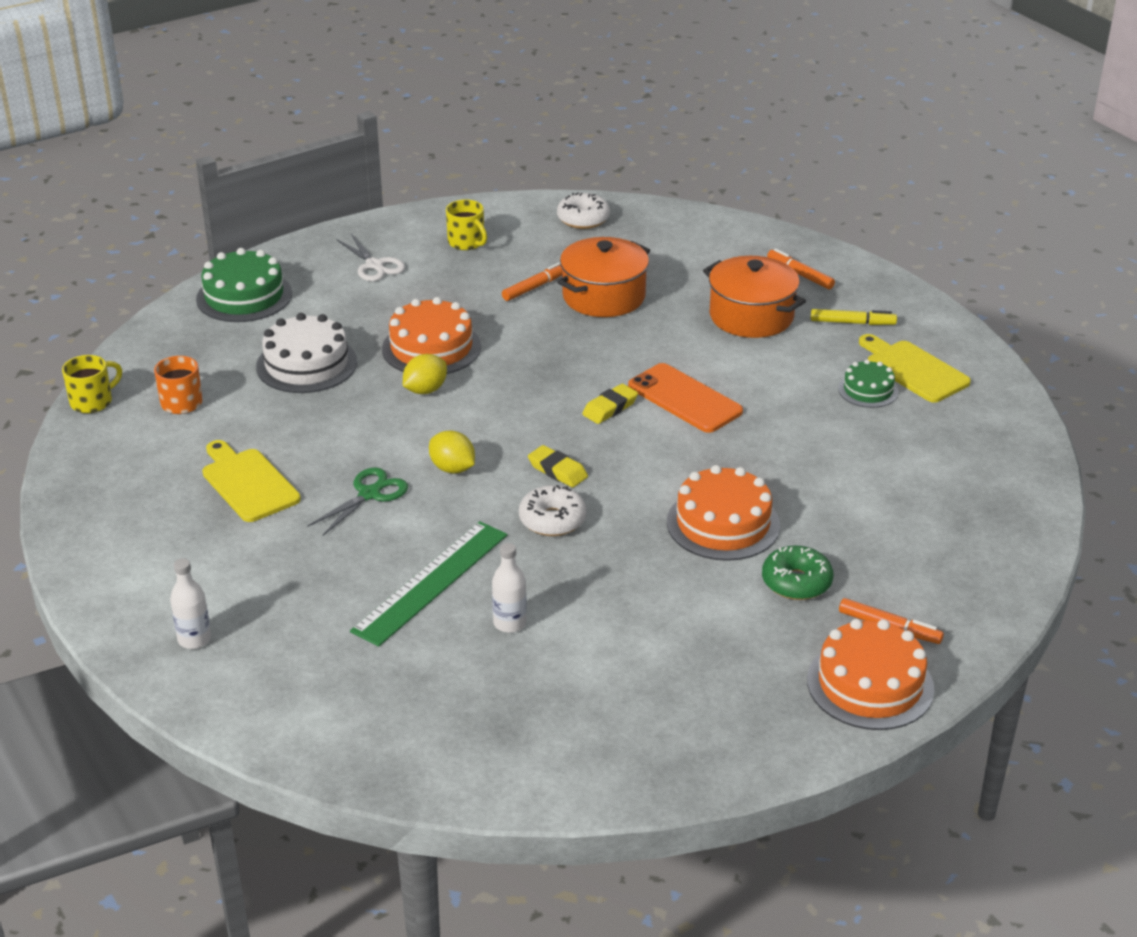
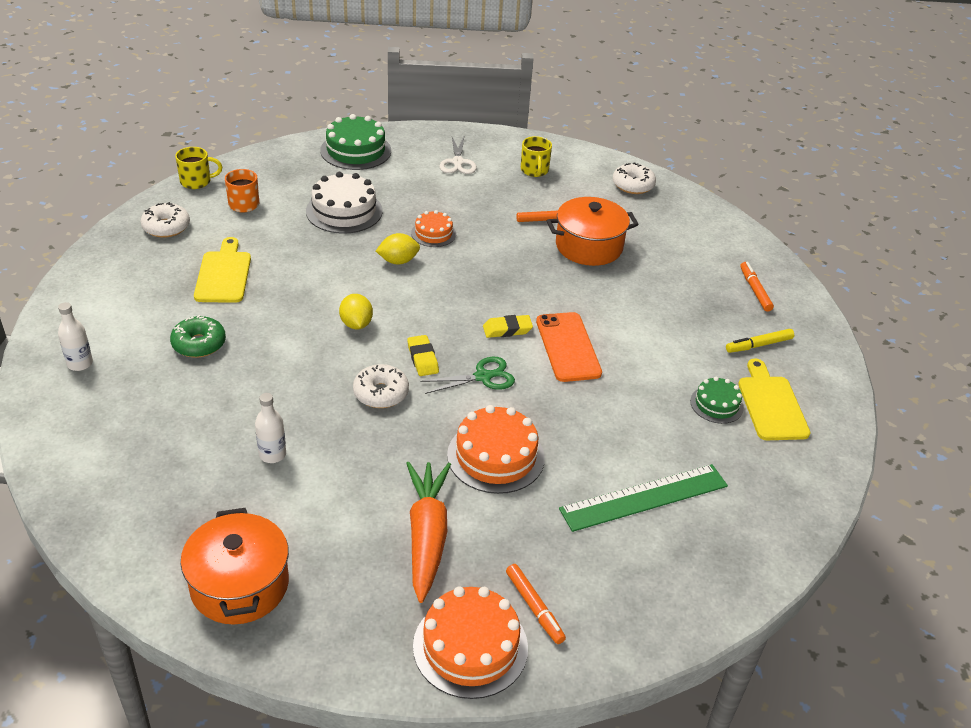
camera: 30 degrees right, 5 degrees up
green scissors [307,467,408,536] -> green scissors moved to [420,357,515,394]
green ruler [350,521,507,647] -> green ruler moved to [559,464,728,532]
orange cake [382,297,481,374] -> orange cake [411,210,456,247], size x0.58
orange pot [703,256,806,338] -> orange pot moved to [180,508,289,625]
green donut [762,546,833,600] -> green donut moved to [170,315,226,358]
yellow marker [811,309,897,325] -> yellow marker turned 120 degrees clockwise [726,329,794,353]
none -> white donut [140,202,190,238]
none -> orange carrot [406,462,451,603]

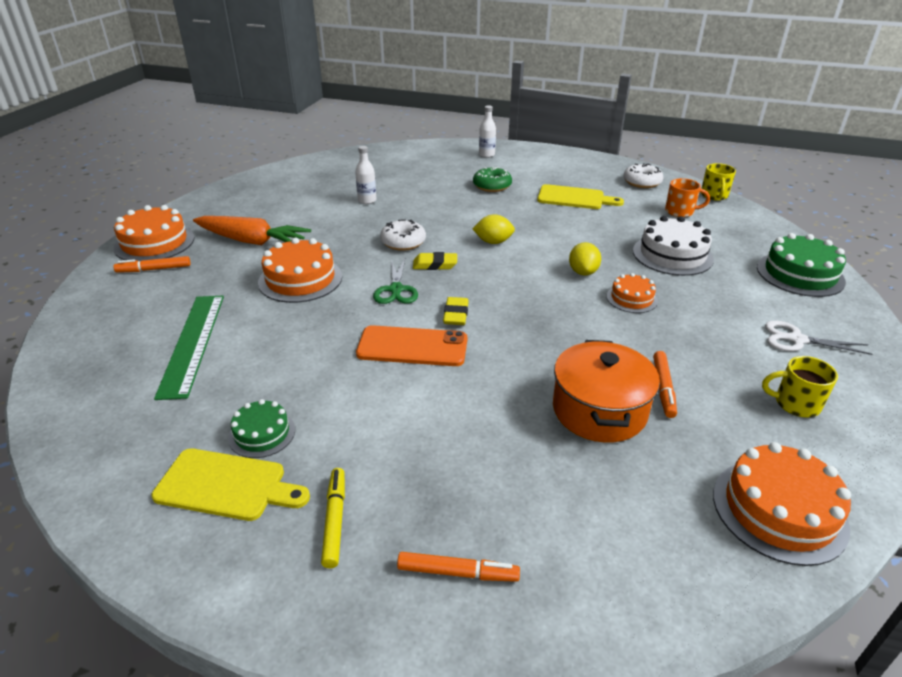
camera: 110 degrees right, 5 degrees down
orange pot [180,508,289,625] -> none
white donut [613,162,656,194] -> orange cake [713,442,851,566]

